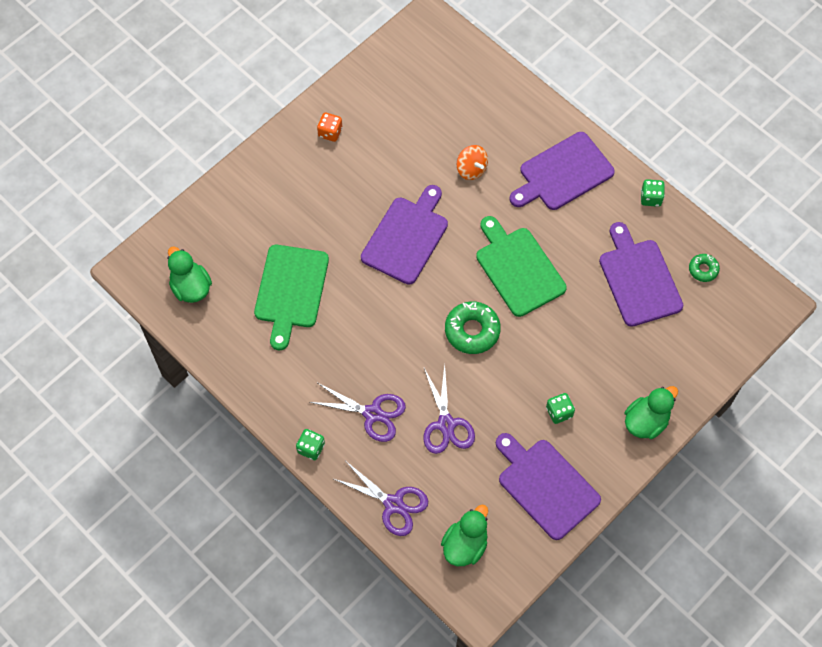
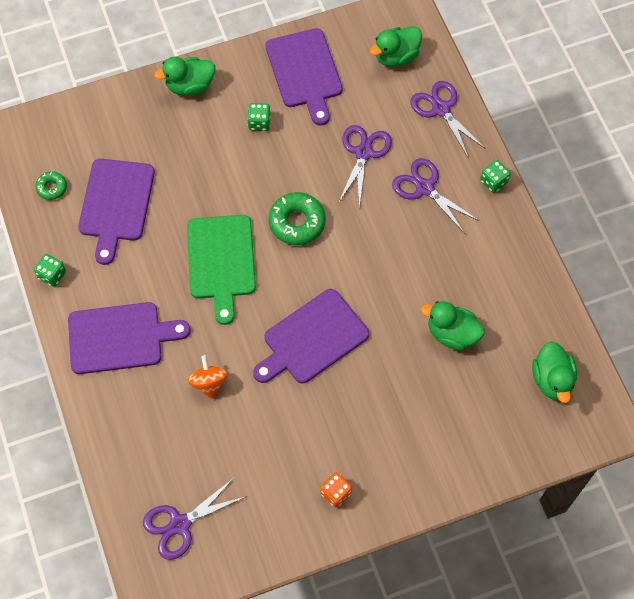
camera: 155 degrees left, 0 degrees up
green cutting board [254,245,329,350] -> green duck [421,301,485,351]
none -> purple scissors [143,477,247,560]

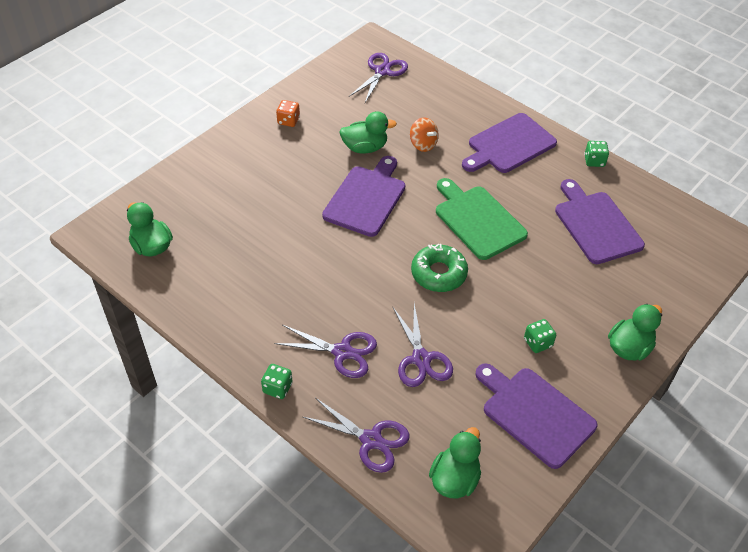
camera: 150 degrees right, 15 degrees down
green donut [35,171,67,200] -> none
green duck [421,301,485,351] -> green duck moved to [339,111,397,153]

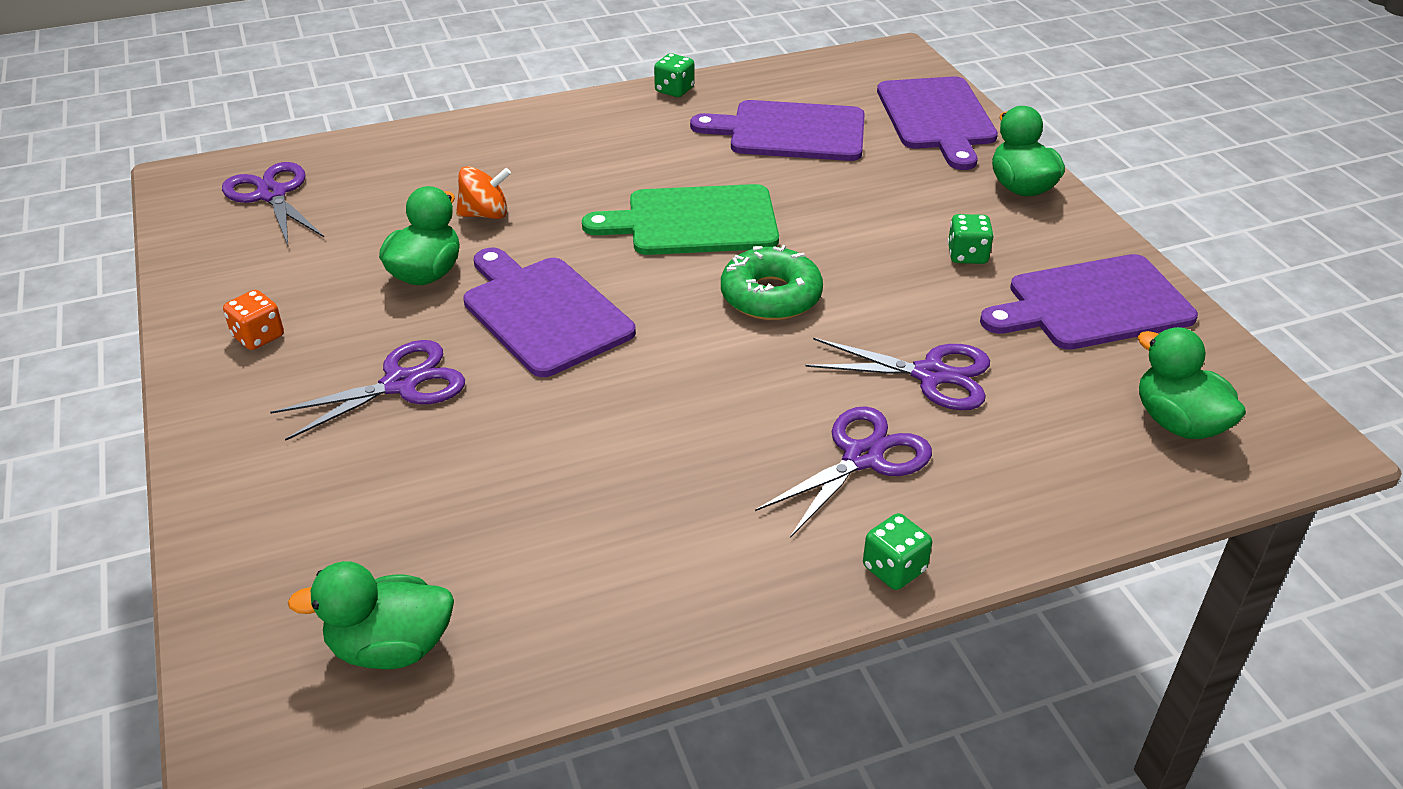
camera: 60 degrees left, 10 degrees down
purple scissors [303,398,409,473] -> purple scissors moved to [270,340,465,441]
purple cutting board [462,113,557,173] -> purple cutting board moved to [877,76,998,170]

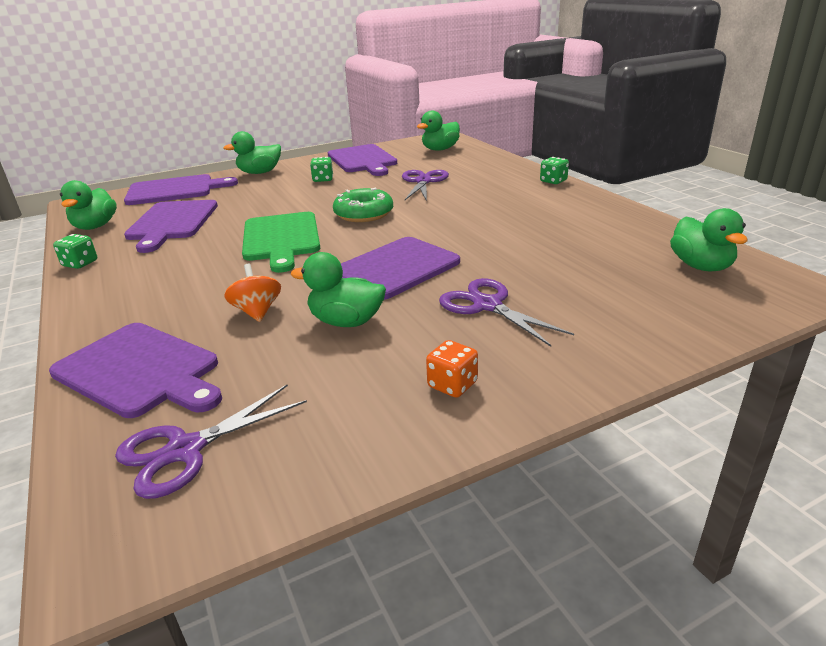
camera: 95 degrees left, 10 degrees down
purple scissors [755,406,932,538] -> none
none -> purple cutting board [49,323,222,418]
none -> green duck [60,180,117,230]

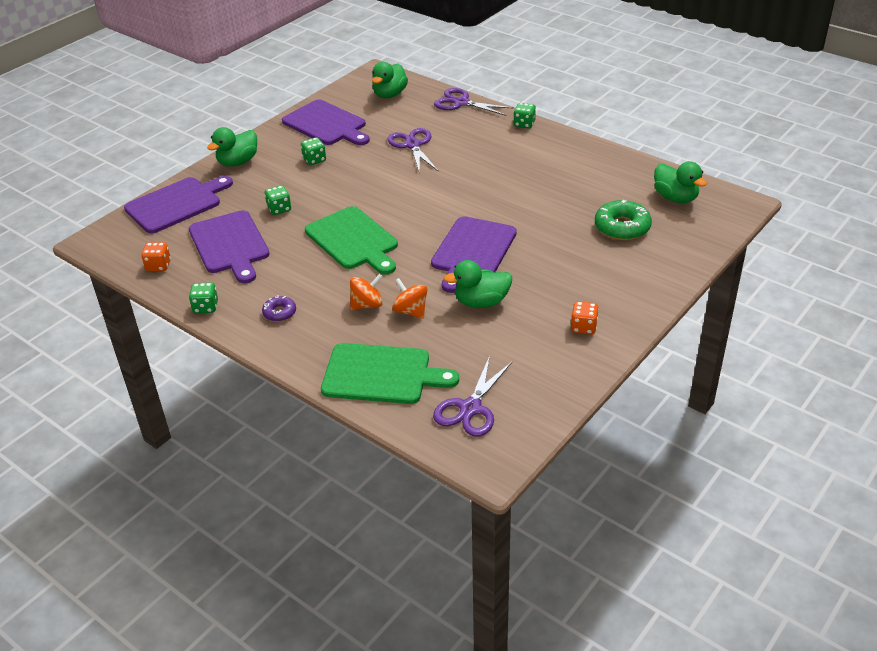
camera: 25 degrees left, 10 degrees up
purple cutting board [49,323,222,418] -> green cutting board [321,343,459,404]
green duck [60,180,117,230] -> orange dice [141,242,171,271]
green donut [333,188,393,222] -> green donut moved to [595,200,652,240]
purple scissors [439,278,574,347] -> purple scissors moved to [434,88,513,116]
none -> purple donut [262,295,296,322]
none -> green dice [265,185,291,215]
none -> orange spinning top [350,274,383,310]

